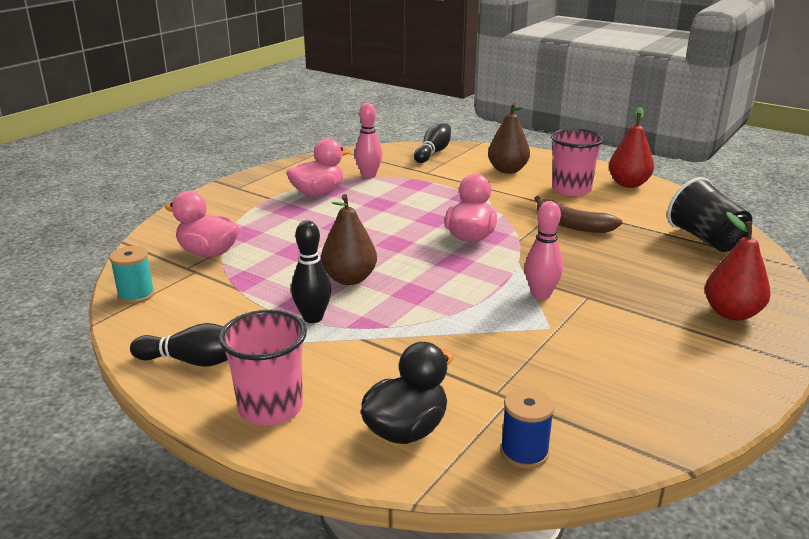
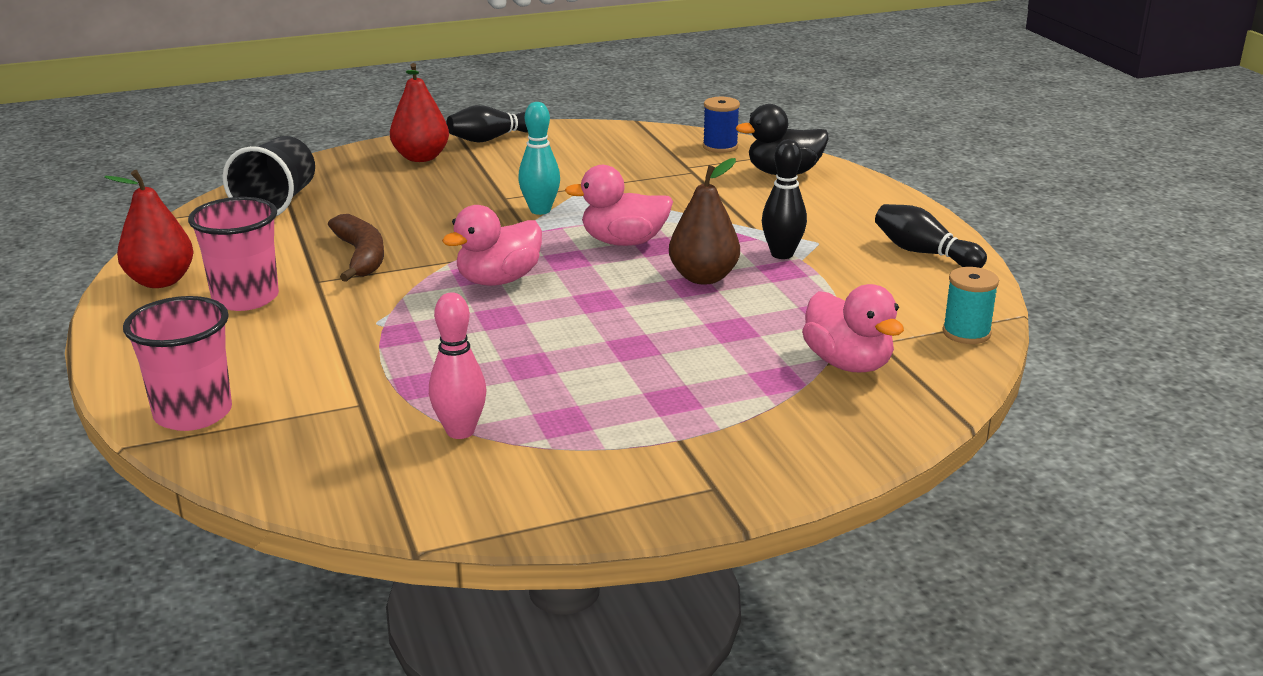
camera: 145 degrees left, 0 degrees up
pink cup [219,310,307,426] -> pink cup moved to [123,296,232,431]
pink duck [287,138,350,196] -> pink duck moved to [565,165,673,246]
black bowling pin [414,123,451,163] -> black bowling pin moved to [446,105,528,143]
brown pear [488,103,530,174] -> none
pink bowling pin [525,201,563,299] -> turquoise bowling pin [518,102,560,215]

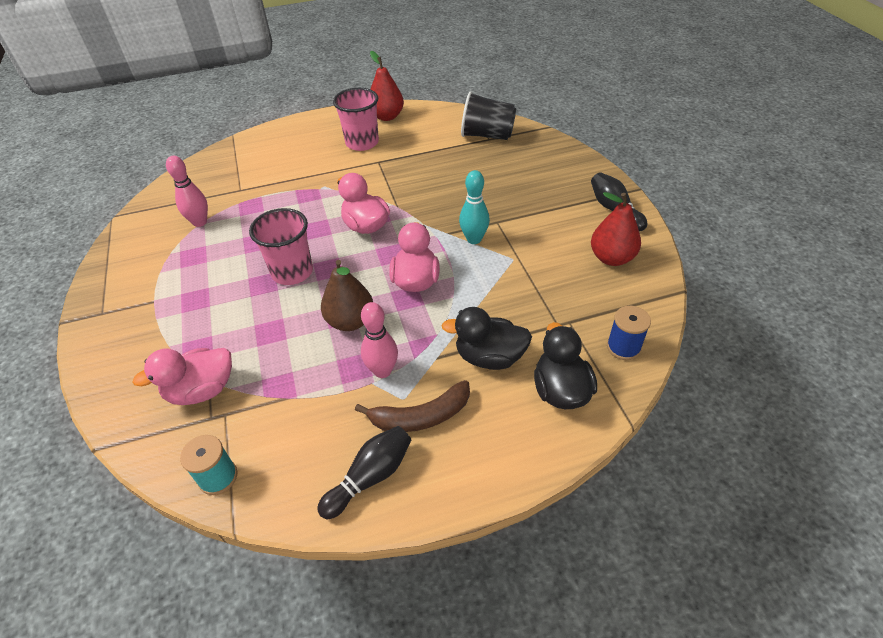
camera: 95 degrees right, 20 degrees up
pink cup [123,296,232,431] -> pink cup moved to [249,208,313,285]
brown banana [328,214,384,282] -> brown banana moved to [355,380,470,432]
red pear [390,63,449,162] -> red pear moved to [591,192,641,266]
black bowling pin [762,139,807,259] -> pink bowling pin [361,302,398,378]
none -> black duck [441,307,532,370]

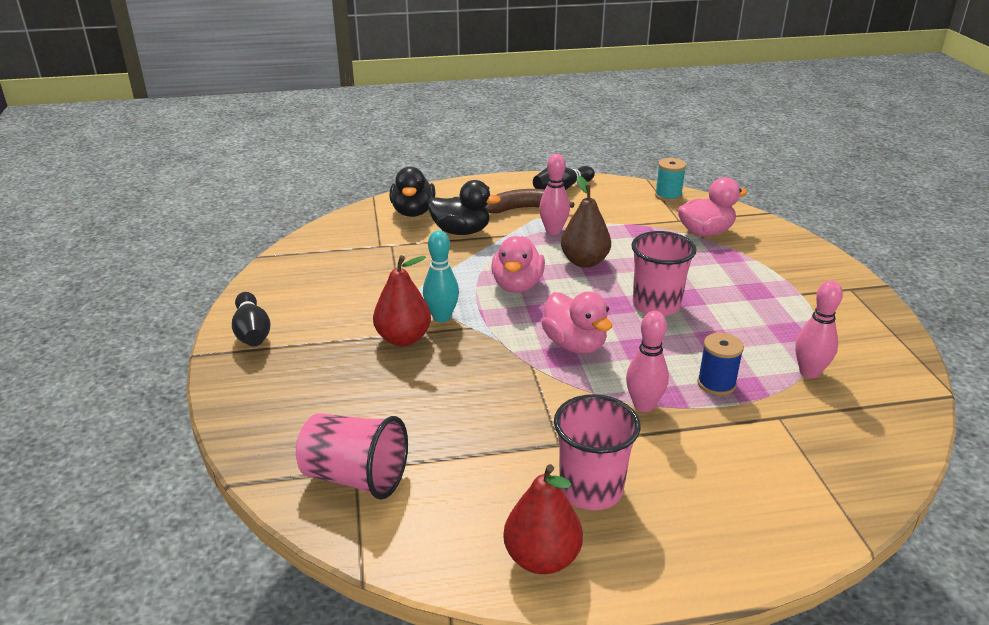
camera: 175 degrees left, 15 degrees down
black cup [461,91,516,140] -> pink cup [296,413,408,500]
red pear [591,192,641,266] -> red pear moved to [373,255,431,346]
blue spool [607,306,651,360] -> blue spool moved to [697,333,744,396]
none -> pink bowling pin [626,311,669,412]

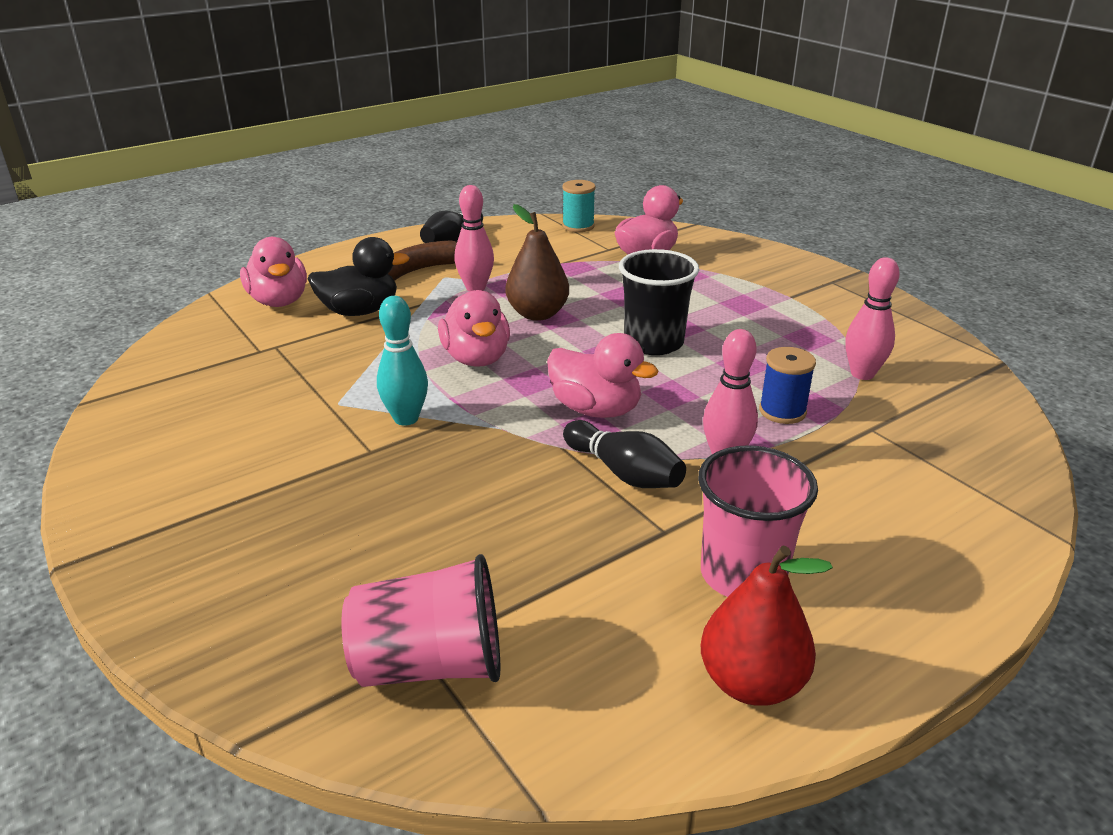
camera: 25 degrees left, 0 degrees up
black bowling pin [232,292,271,346] -> black bowling pin moved to [563,420,686,488]
red pear [373,255,431,346] -> none
black duck [390,167,436,217] -> pink duck [240,237,307,307]
pink cup [631,231,696,316] -> black cup [619,249,699,355]

